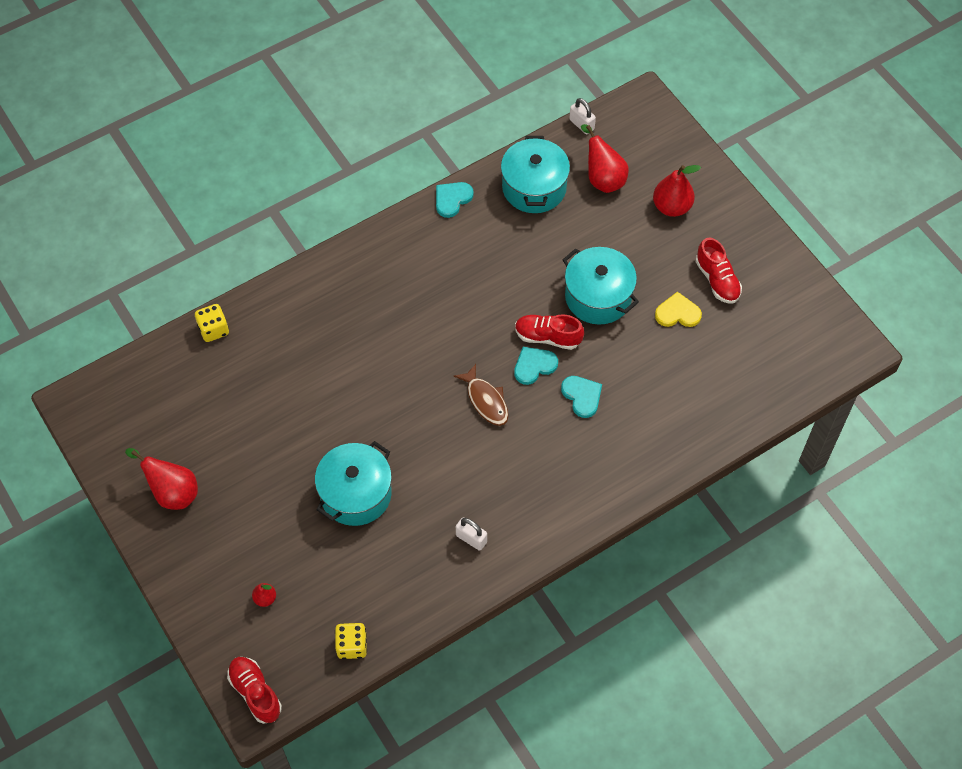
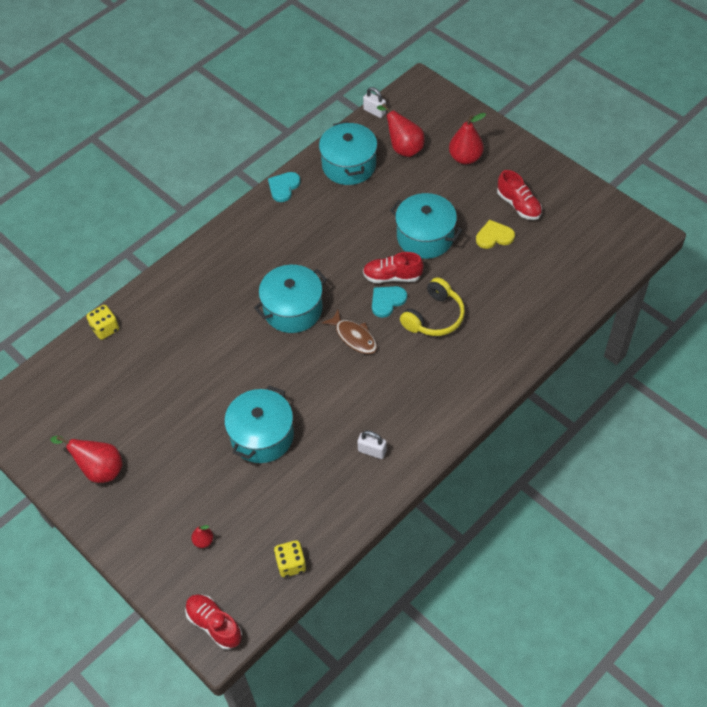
camera: 10 degrees left, 5 degrees down
turquoise heart [561,376,602,418] -> yellow headphones [400,277,465,336]
none -> turquoise pot [254,265,327,333]

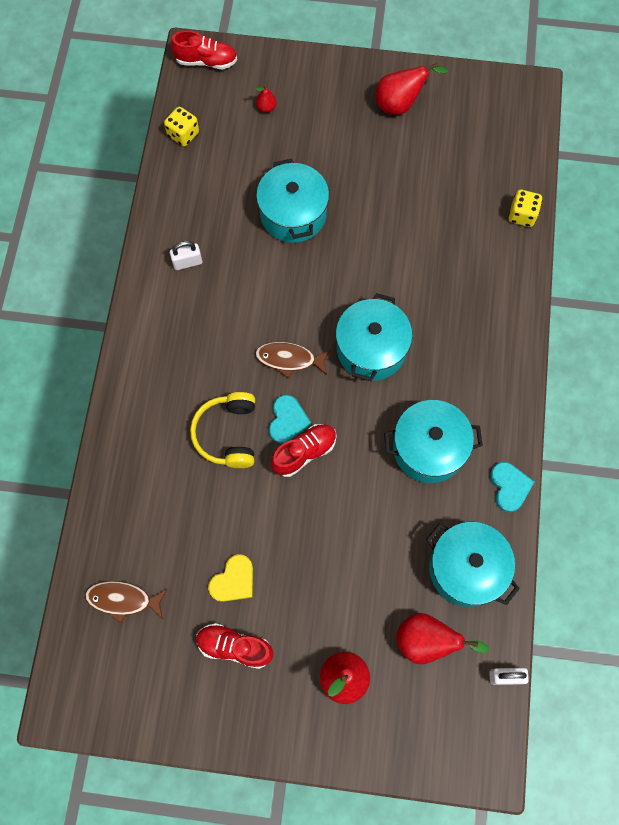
camera: 140 degrees right, 15 degrees up
turquoise pot [390,193,463,259] -> turquoise pot moved to [384,400,483,483]
none -> brown fish [85,581,168,624]

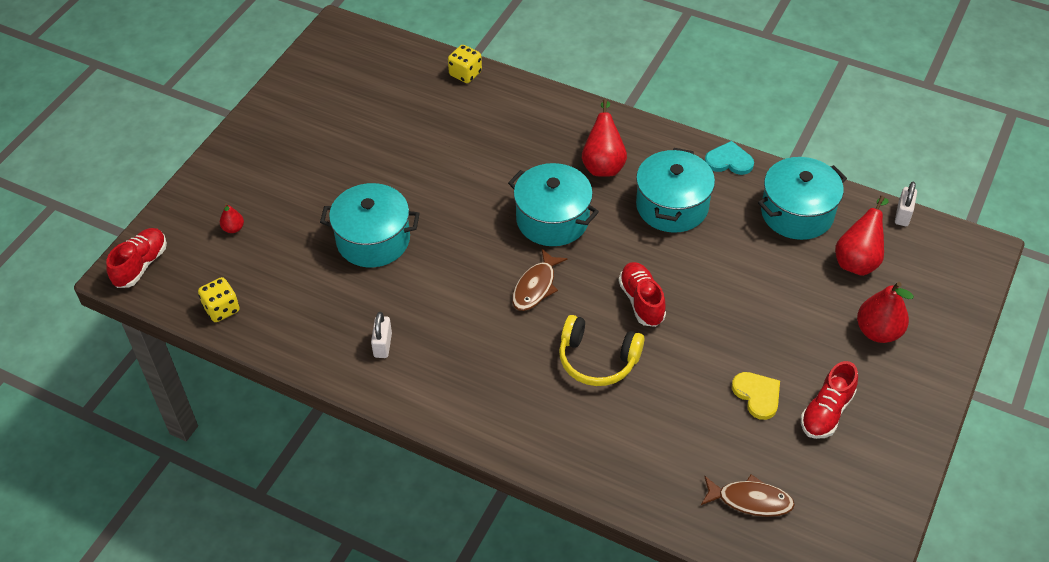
camera: 70 degrees left, 20 degrees down
brown fish [85,581,168,624] -> brown fish turned 105 degrees counterclockwise [701,475,795,517]
turquoise heart [269,395,311,443] -> none
red pear [375,62,448,115] -> red pear moved to [582,99,627,177]

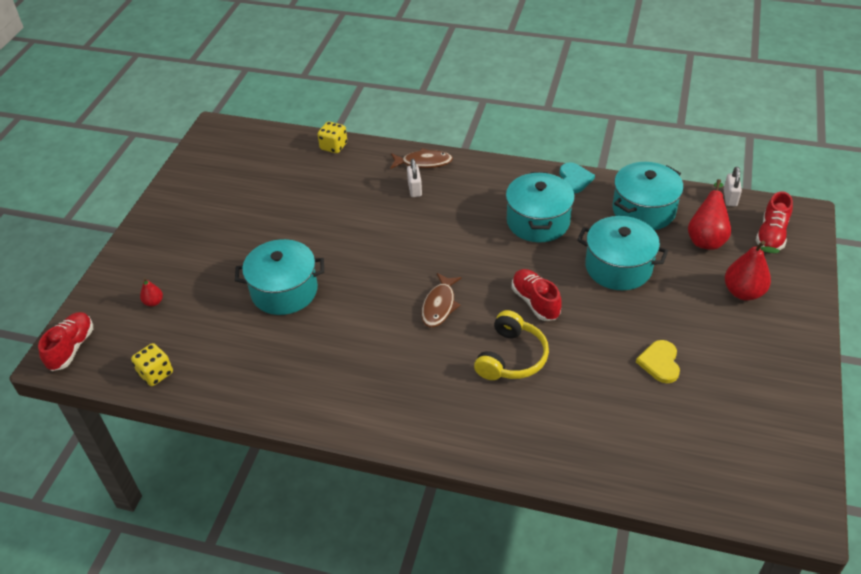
camera: 10 degrees left, 5 degrees down
white padlock [371,312,392,358] -> white padlock moved to [407,159,422,197]
turquoise pot [508,163,599,246] -> turquoise pot moved to [577,216,668,290]
yellow headphones [559,315,644,386] -> yellow headphones turned 75 degrees counterclockwise [474,310,549,380]
red pear [582,99,627,177] -> none
brown fish [701,475,795,517] -> brown fish moved to [390,148,453,169]
turquoise heart [705,141,754,175] -> turquoise heart turned 90 degrees clockwise [559,163,595,194]
yellow heart [732,372,780,420] -> yellow heart turned 135 degrees counterclockwise [636,340,680,383]
red shoe [801,361,858,439] -> red shoe moved to [756,191,793,250]

